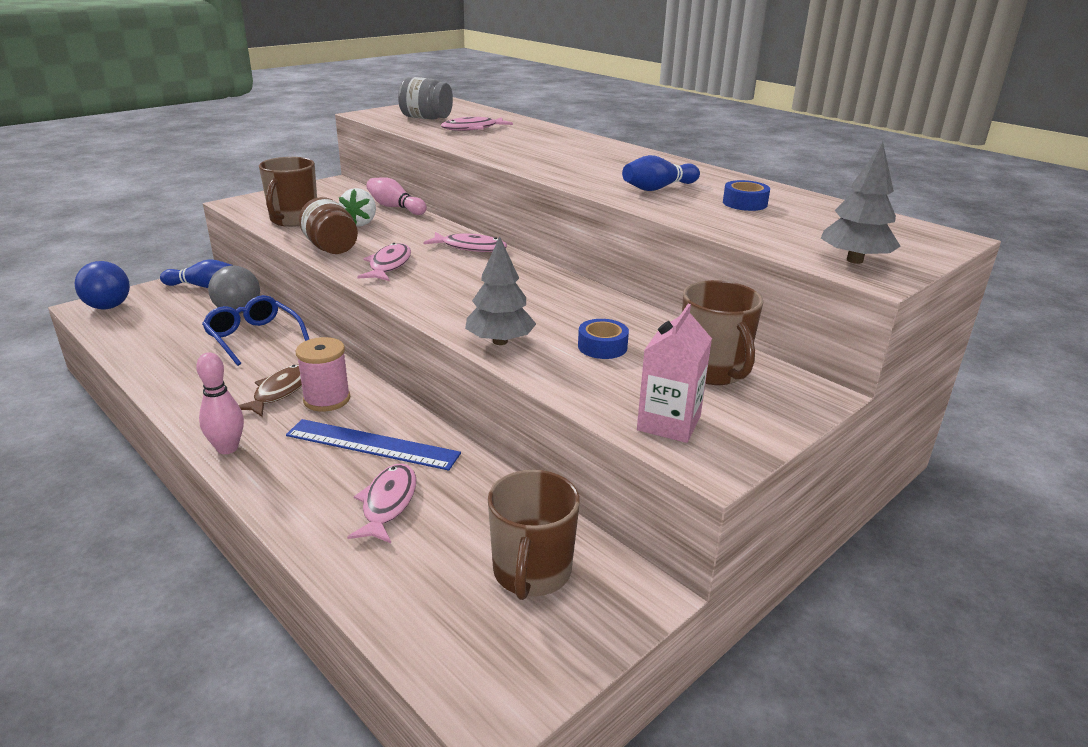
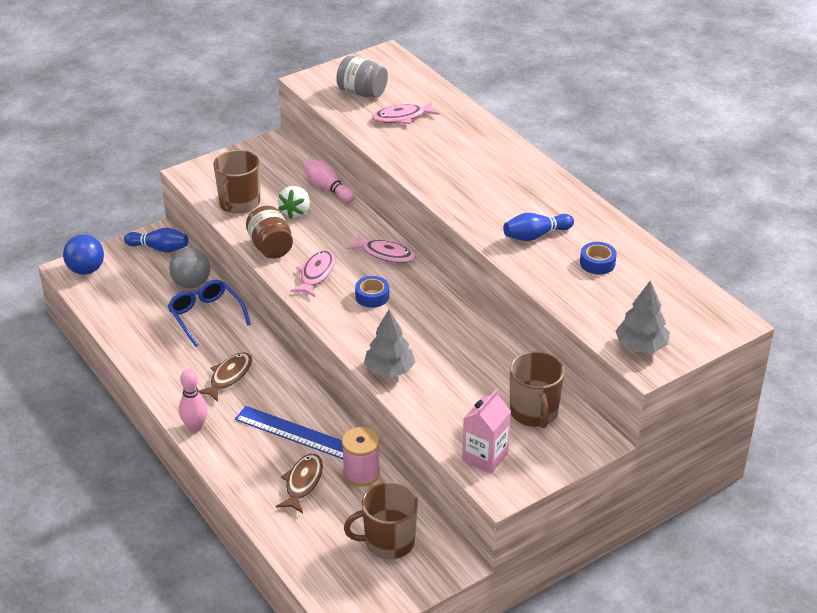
camera: 10 degrees right, 10 degrees up
pink spool [296,337,350,411] -> pink spool moved to [342,427,380,486]
pink fish [347,463,416,543] -> brown fish [276,454,323,513]
brown mug [488,470,580,600] -> brown mug turned 60 degrees clockwise [344,481,418,559]
blue tape [578,319,629,359] -> blue tape moved to [355,276,389,308]

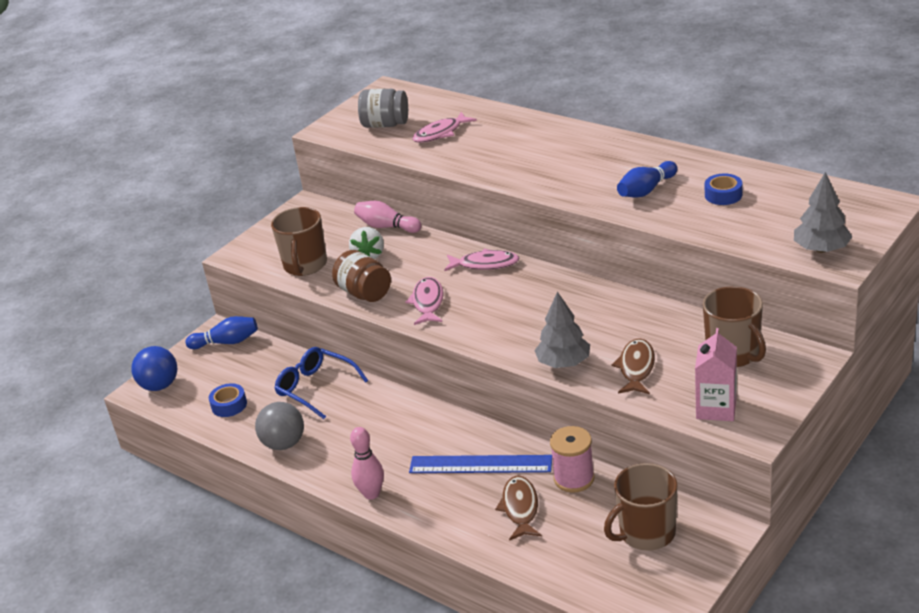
camera: 15 degrees left, 5 degrees down
grey ball [169,248,210,288] -> grey ball moved to [255,402,304,450]
brown fish [199,352,252,402] -> brown fish moved to [612,338,655,394]
blue tape [355,276,389,308] -> blue tape moved to [209,383,247,417]

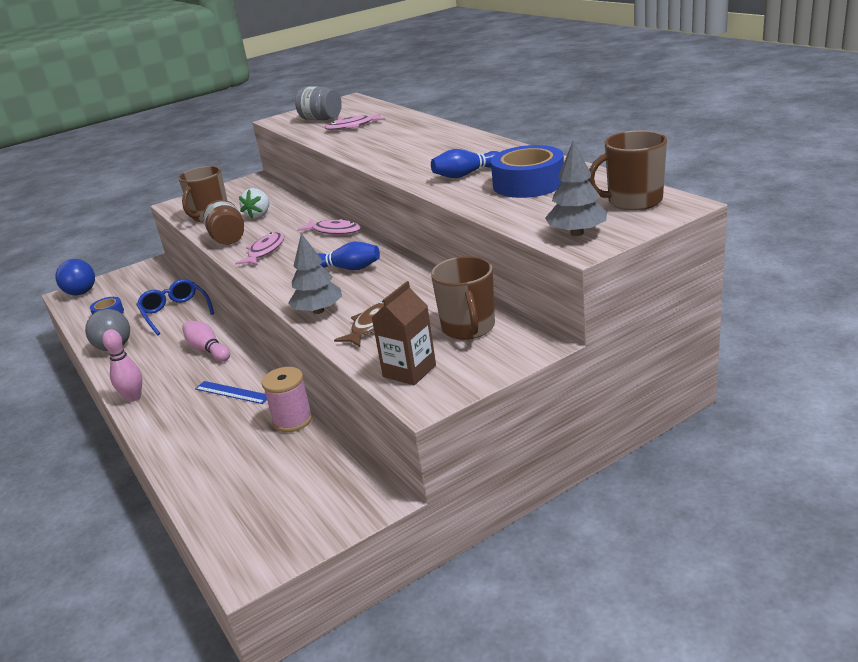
camera: 20 degrees right, 5 degrees down
blue bowling pin [185,316,258,349] -> blue bowling pin moved to [317,242,380,270]
pink bowling pin [354,201,422,233] -> pink bowling pin moved to [182,321,230,362]
blue ruler [409,455,552,473] -> blue ruler [195,381,267,404], size x0.65
brown fish [495,476,542,541] -> none
brown mug [604,463,678,551] -> brown mug moved to [588,130,667,211]
pink carton [695,328,737,421] -> brown carton [372,281,436,385]
blue tape [705,174,742,205] -> blue tape [491,145,564,198], size x1.94

